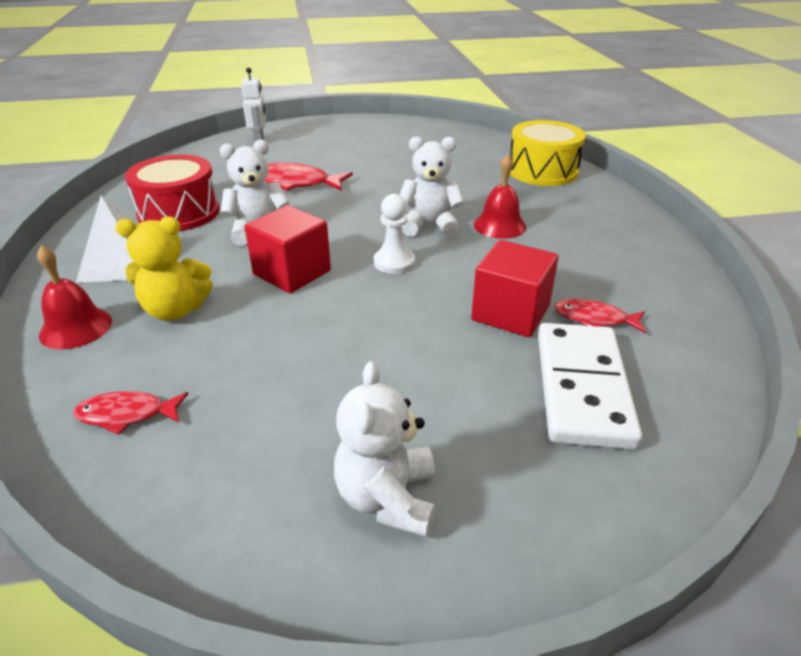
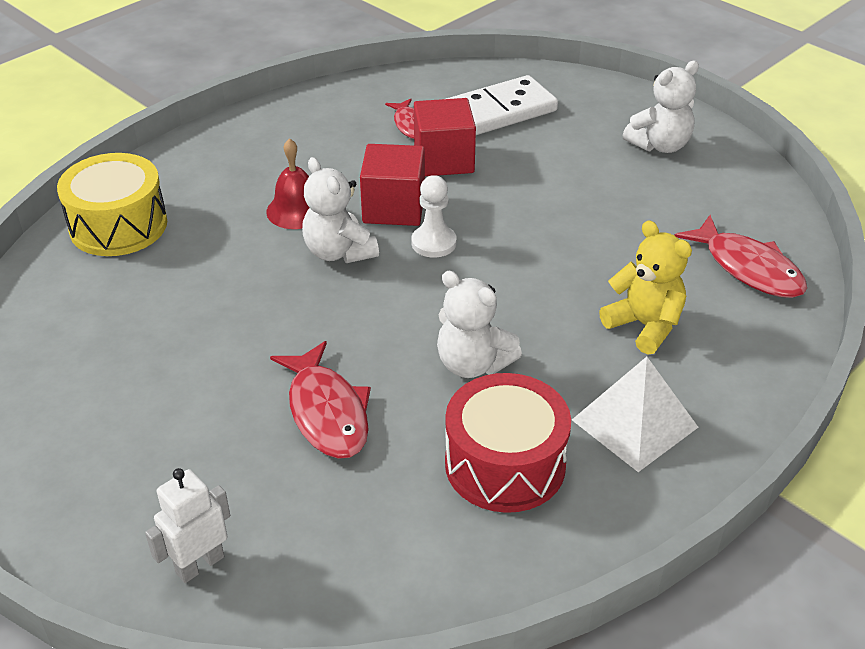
camera: 125 degrees left, 5 degrees up
red bell [37,245,112,349] -> none
red fish [73,391,188,435] -> red fish [674,215,807,298], size x1.63
red cube [245,205,331,293] -> red cube moved to [360,144,425,226]

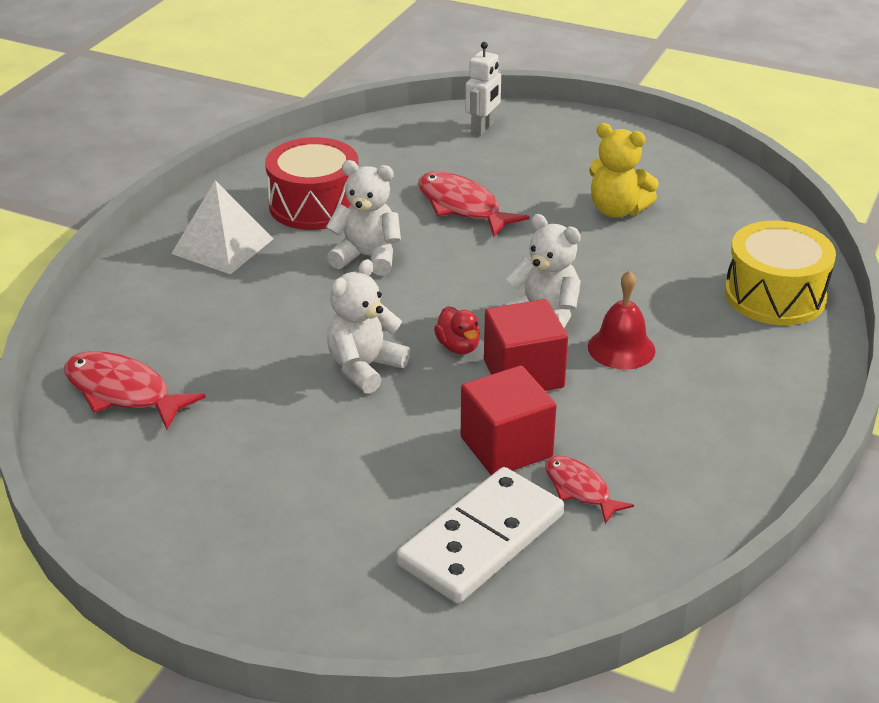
camera: 160 degrees right, 5 degrees down
white pawn [411,175,456,258] -> red duck [434,306,480,354]
yellow teddy bear [599,220,692,355] -> yellow teddy bear moved to [589,123,659,217]
white teddy bear [623,60,699,153] -> white teddy bear moved to [327,259,410,394]

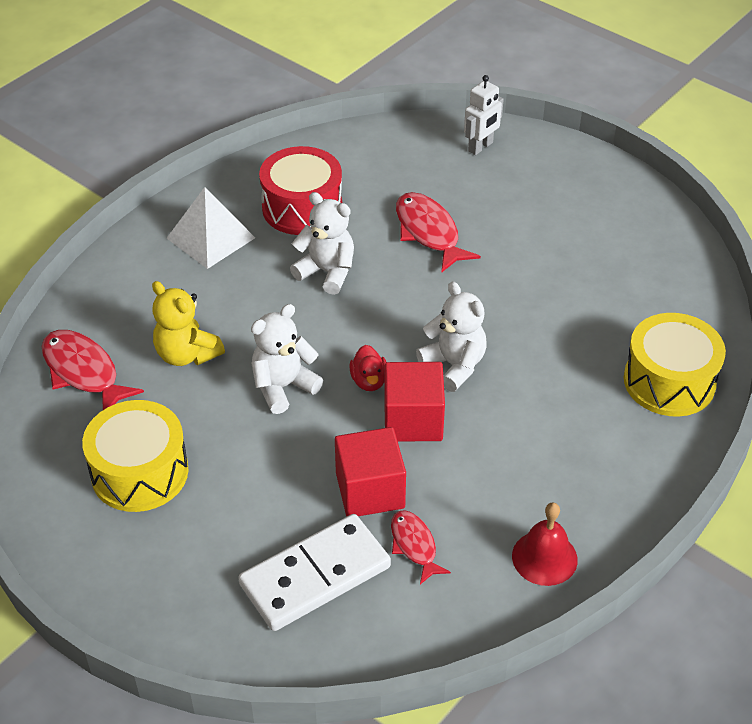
camera: 15 degrees right, 10 degrees up
red bell [588,270,655,370] -> red bell moved to [512,502,578,586]
yellow teddy bear [589,123,659,217] -> yellow teddy bear moved to [152,281,225,366]
none -> yellow drum [82,400,189,512]

